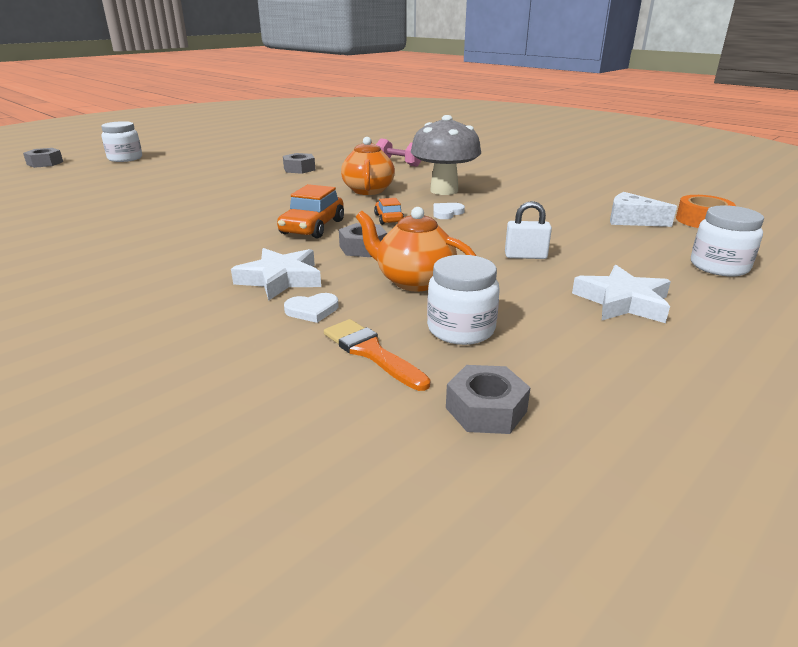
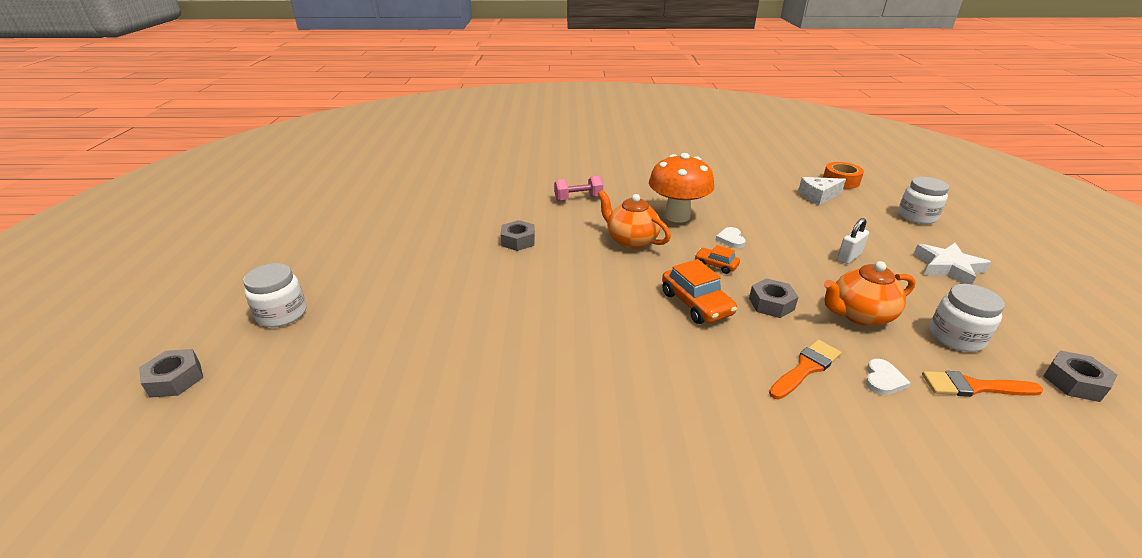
camera: 45 degrees left, 5 degrees up
white star [231,248,321,301] -> orange brush [769,340,841,399]
grey mushroom [411,115,481,195] -> orange mushroom [649,153,714,223]

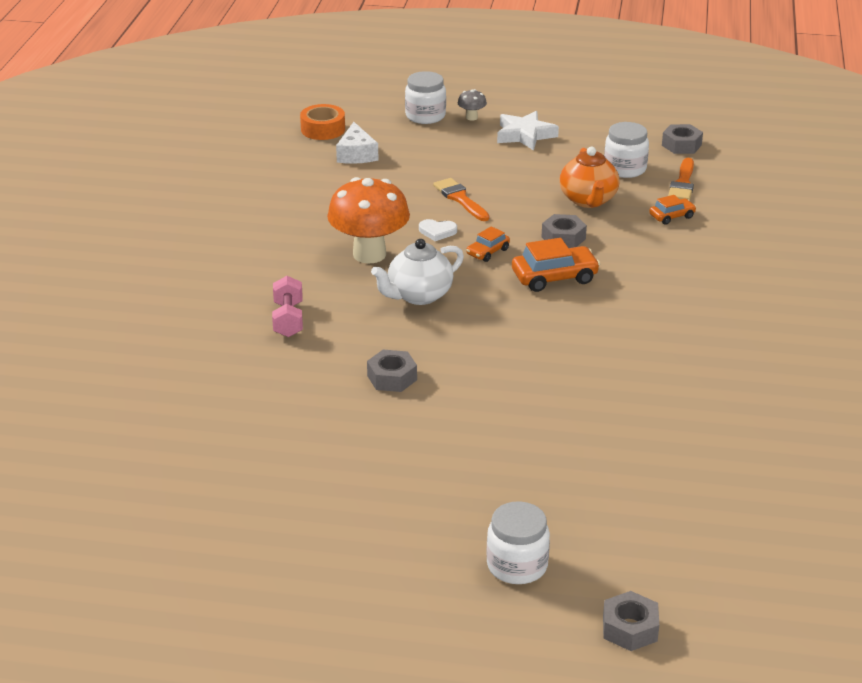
camera: 80 degrees left, 0 degrees up
orange teapot [598,190,671,249] -> white teapot [371,239,464,305]
orange brush [769,340,841,399] -> orange brush moved to [433,178,490,221]
white padlock [837,218,869,264] -> none
white heart [865,359,911,395] -> orange car [649,195,696,225]
none -> grey mushroom [458,89,487,121]

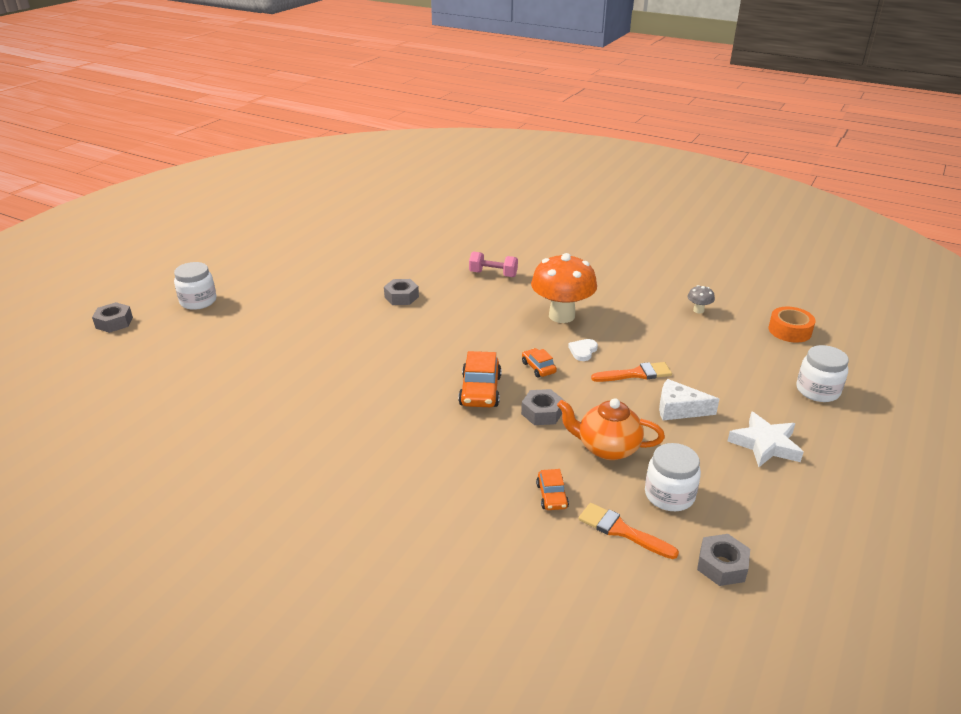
camera: 110 degrees right, 0 degrees up
white cheese [336,122,379,164] -> white cheese moved to [659,379,719,420]
white teapot [371,239,464,305] -> none
grey mushroom [458,89,487,121] -> grey mushroom moved to [688,285,715,314]

